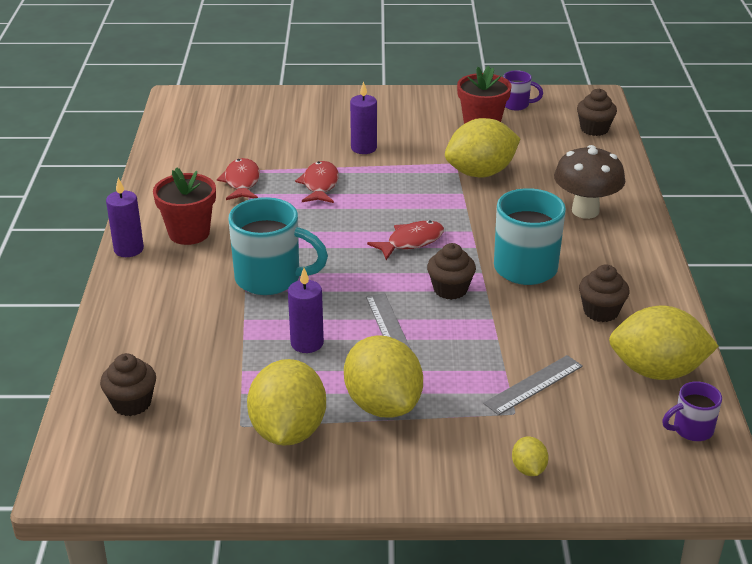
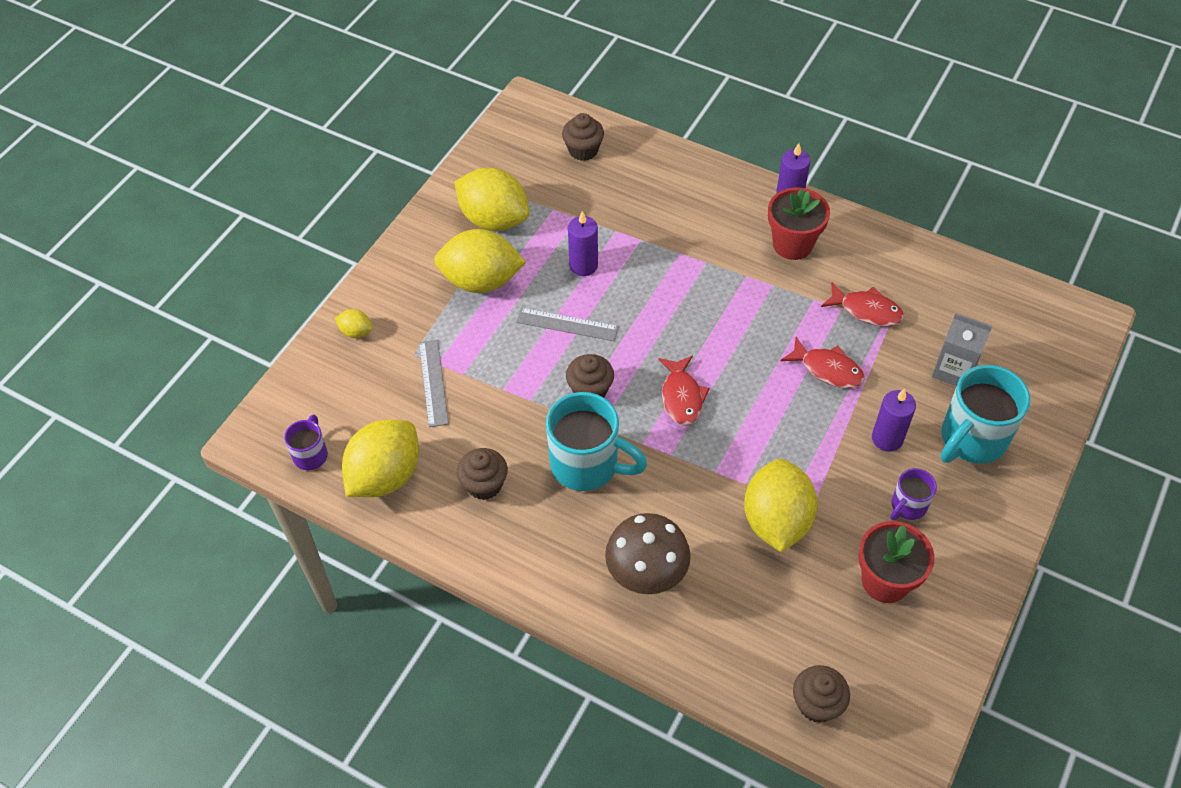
camera: 120 degrees right, 20 degrees up
turquoise mug [228,197,328,295] -> turquoise mug moved to [940,365,1030,463]
purple mug [503,70,543,110] -> purple mug moved to [890,468,937,520]
none -> grey carton [932,313,992,386]

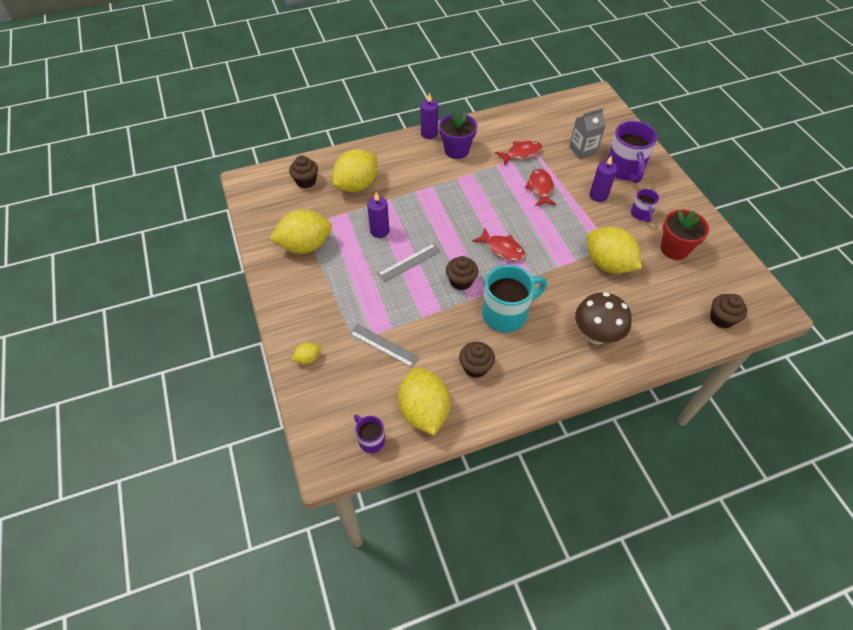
camera: 50 degrees left, 0 degrees up
yellow lemon [434,229,526,293] -> yellow lemon moved to [332,149,377,192]
red flower pot [768,188,830,260] -> purple flower pot [439,111,477,159]
red fish [780,337,865,388] -> red fish turned 75 degrees counterclockwise [525,169,557,206]
turquoise mug [940,365,1030,463] -> purple mug [607,121,657,183]

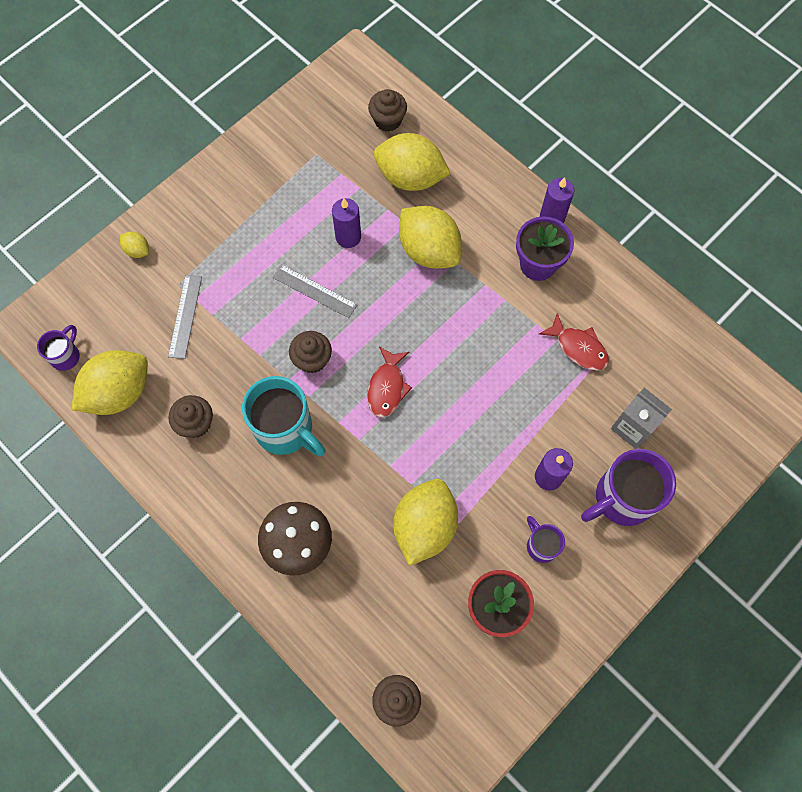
camera: 65 degrees right, 15 degrees up
yellow lemon [270,210,332,254] -> yellow lemon moved to [399,206,462,269]
red fish [525,169,557,206] -> none
purple mug [631,189,659,222] -> purple mug turned 90 degrees clockwise [527,516,565,563]

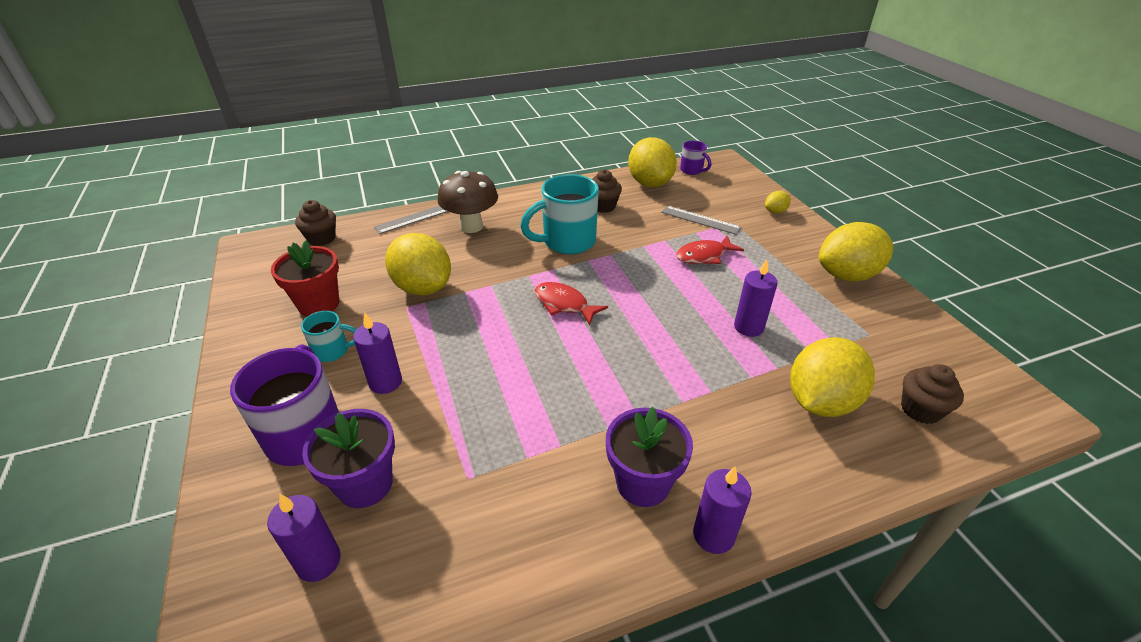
camera: 115 degrees right, 30 degrees down
grey ruler [273,264,357,318] -> grey ruler moved to [374,206,449,234]
brown cupcake [289,331,332,373] -> none
yellow lemon [399,206,462,269] -> yellow lemon moved to [819,222,893,281]
purple mug [527,516,565,563] -> turquoise mug [301,311,357,362]
red fish [539,313,609,371] -> red fish moved to [676,236,744,264]
grey carton [611,388,672,449] -> purple flower pot [302,409,395,508]
none -> purple candle [267,494,341,582]

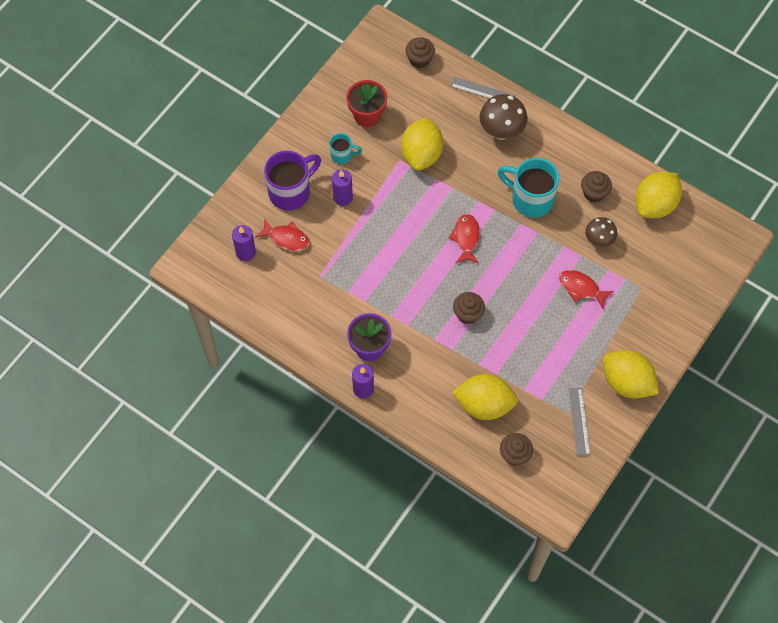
camera: 55 degrees right, 25 degrees up
turquoise mug [301,311,357,362] -> turquoise mug turned 45 degrees counterclockwise [329,133,362,164]
purple flower pot [302,409,395,508] -> red fish [255,219,310,251]
grey ruler [661,206,742,235] -> grey ruler moved to [569,388,590,456]
purple mug [680,141,711,175] -> none
purple candle [734,259,778,337] -> none
yellow lemon [765,191,791,213] -> none
none -> brown cupcake [453,292,485,324]
none -> brown mushroom [585,217,617,247]

